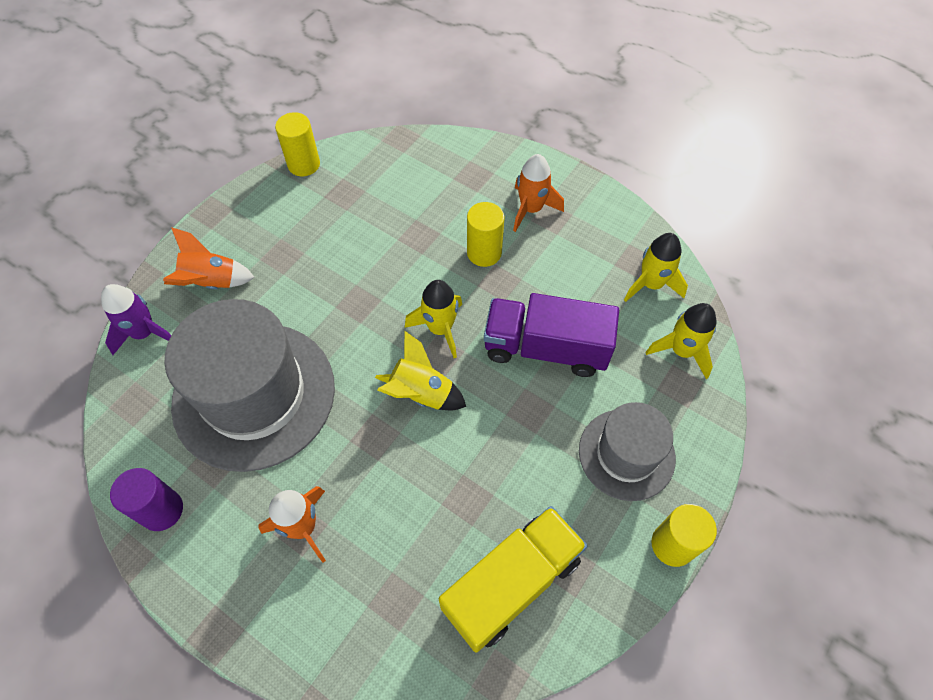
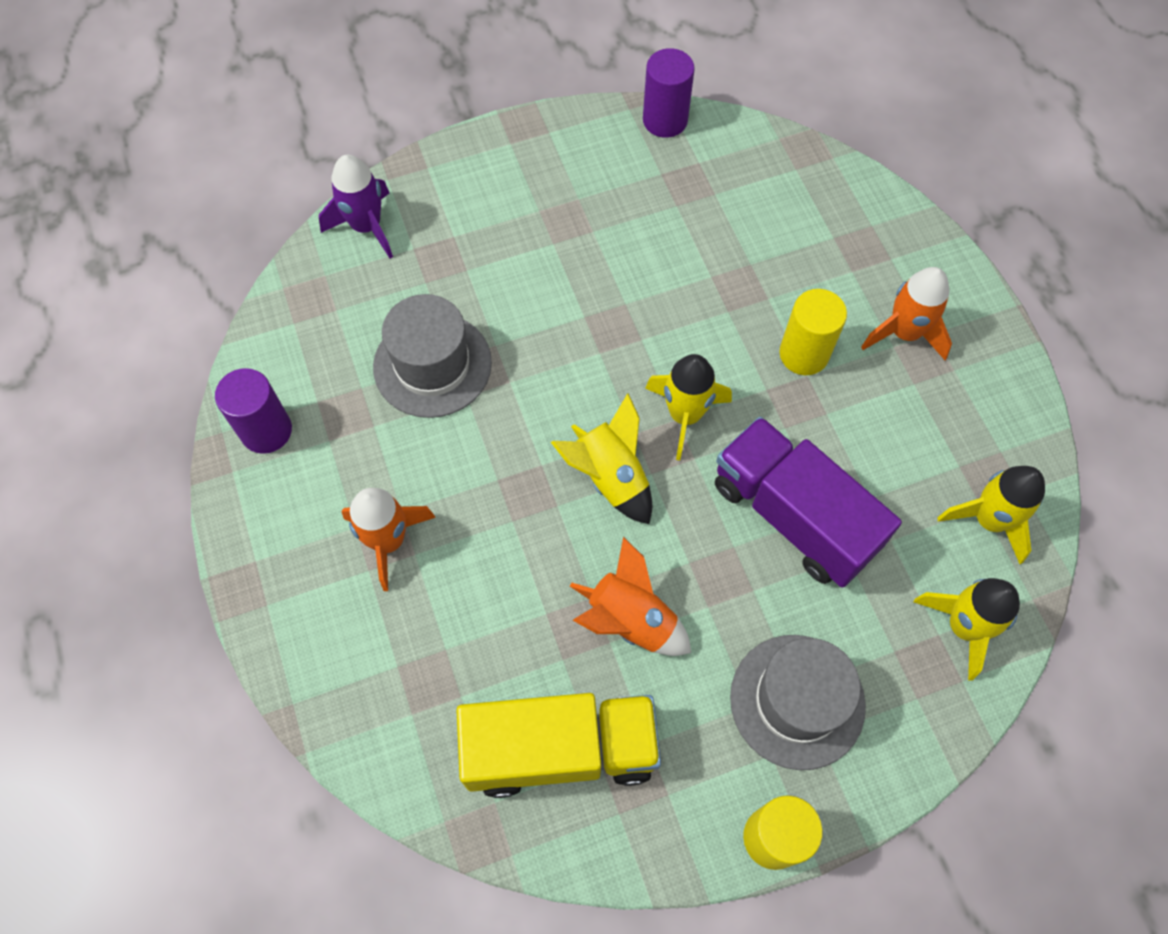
camera: 35 degrees right, 5 degrees up
orange rocket [163,227,255,289] -> orange rocket moved to [570,537,691,656]
grey hat [164,299,335,472] -> grey hat [373,294,492,418], size x0.57
yellow cylinder [275,112,320,176] -> purple cylinder [643,48,695,138]

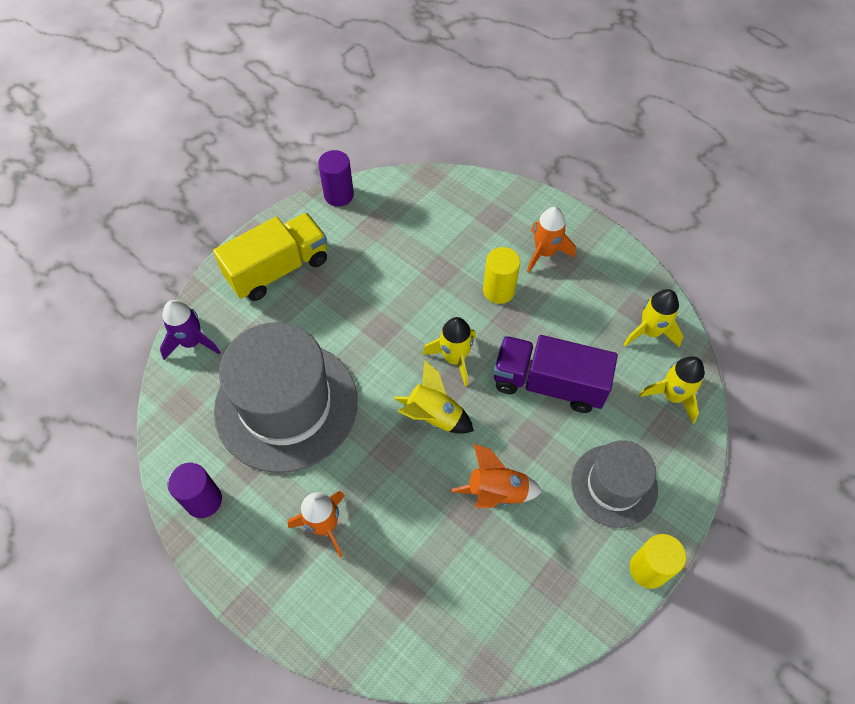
camera: 30 degrees left, 5 degrees down
grey hat [373,294,492,418] -> grey hat [214,322,358,473], size x1.75
yellow truck [456,693,661,798] -> yellow truck moved to [213,213,327,301]

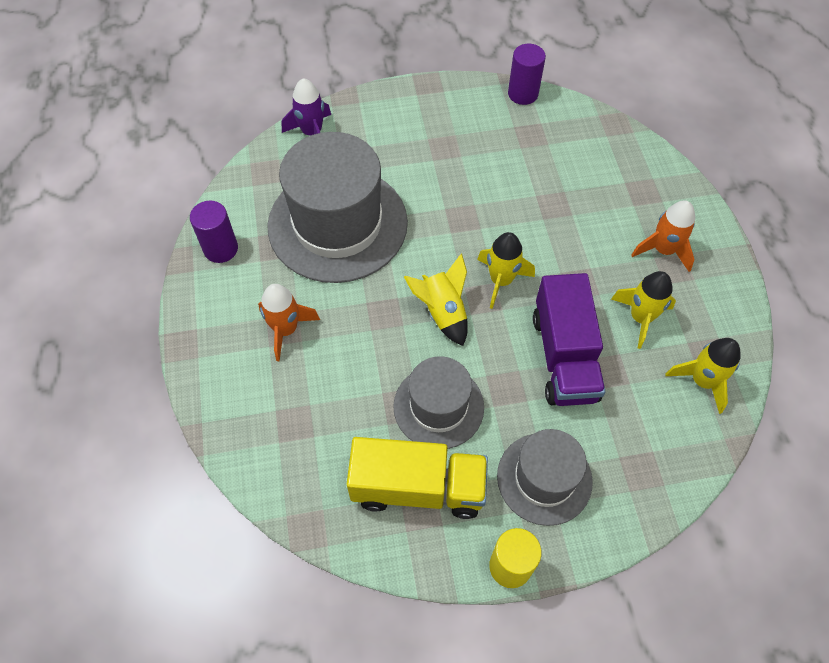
camera: 40 degrees right, 0 degrees up
yellow truck [213,213,327,301] -> yellow truck moved to [347,437,488,519]
orange rocket [451,443,542,508] -> grey hat [393,356,484,449]
yellow cylinder [483,247,520,304] -> none
purple truck [494,335,618,413] -> purple truck turned 150 degrees counterclockwise [533,273,606,406]
yellow rocket [639,356,705,423] -> yellow rocket moved to [611,271,676,349]

